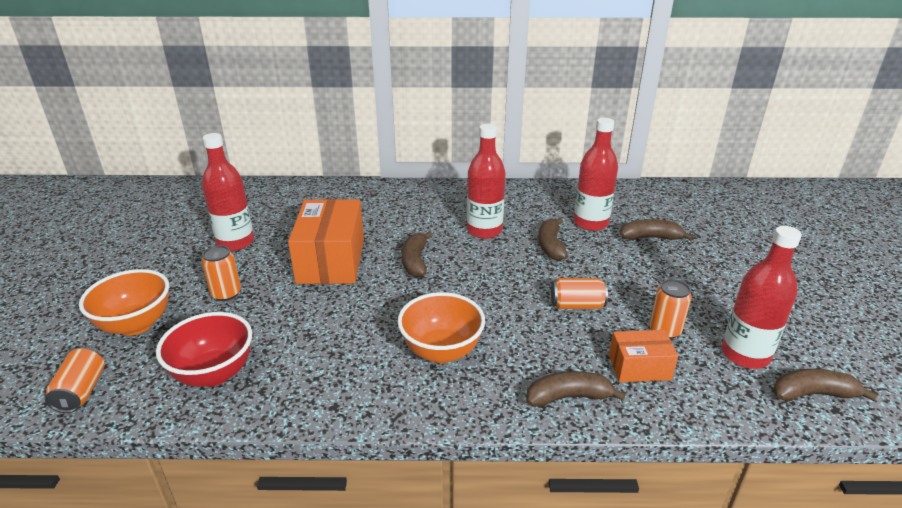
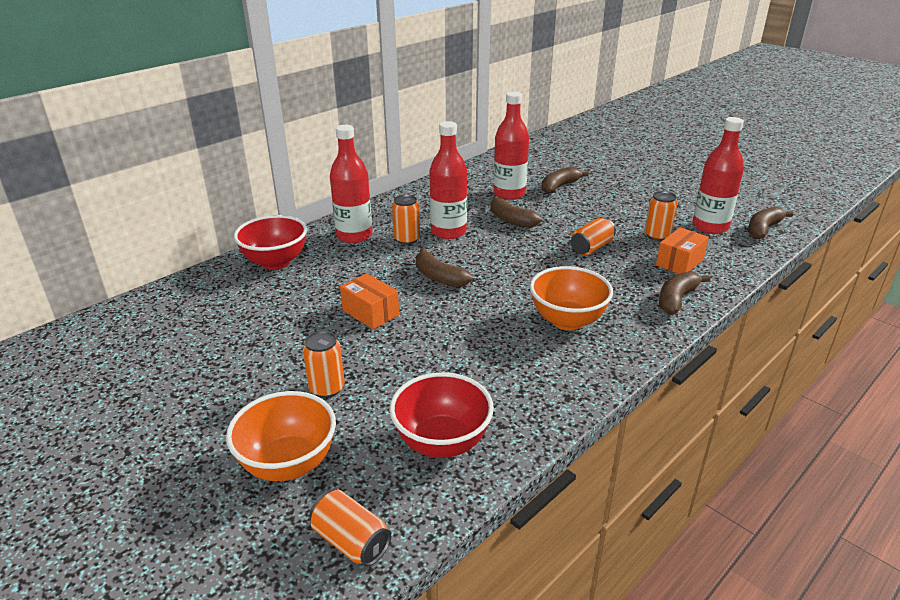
camera: 45 degrees left, 0 degrees up
red bottle [202,133,254,251] -> red bottle moved to [330,125,372,243]
orange box [288,199,364,284] -> orange box [340,273,399,329], size x0.54
none -> red bowl [234,215,307,270]
none -> orange can [392,195,420,245]

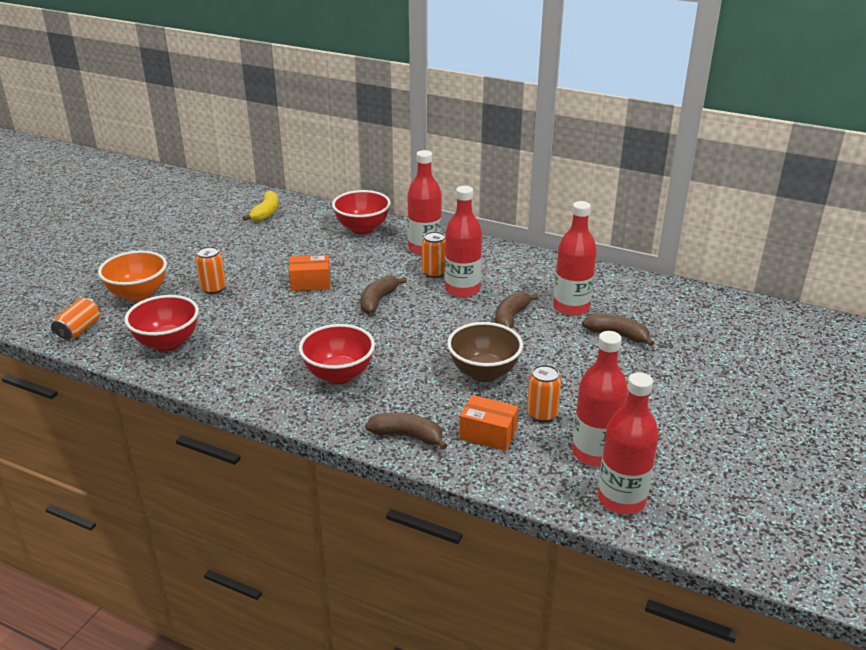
camera: 70 degrees right, 0 degrees up
orange box [340,273,399,329] -> orange box turned 60 degrees clockwise [289,255,330,291]
orange bowl [530,266,613,331] -> red bowl [299,324,375,384]
orange can [571,218,616,255] -> brown bowl [447,322,523,382]
brown banana [748,206,793,239] -> red bottle [598,372,659,514]
none -> yellow banana [243,190,279,221]

